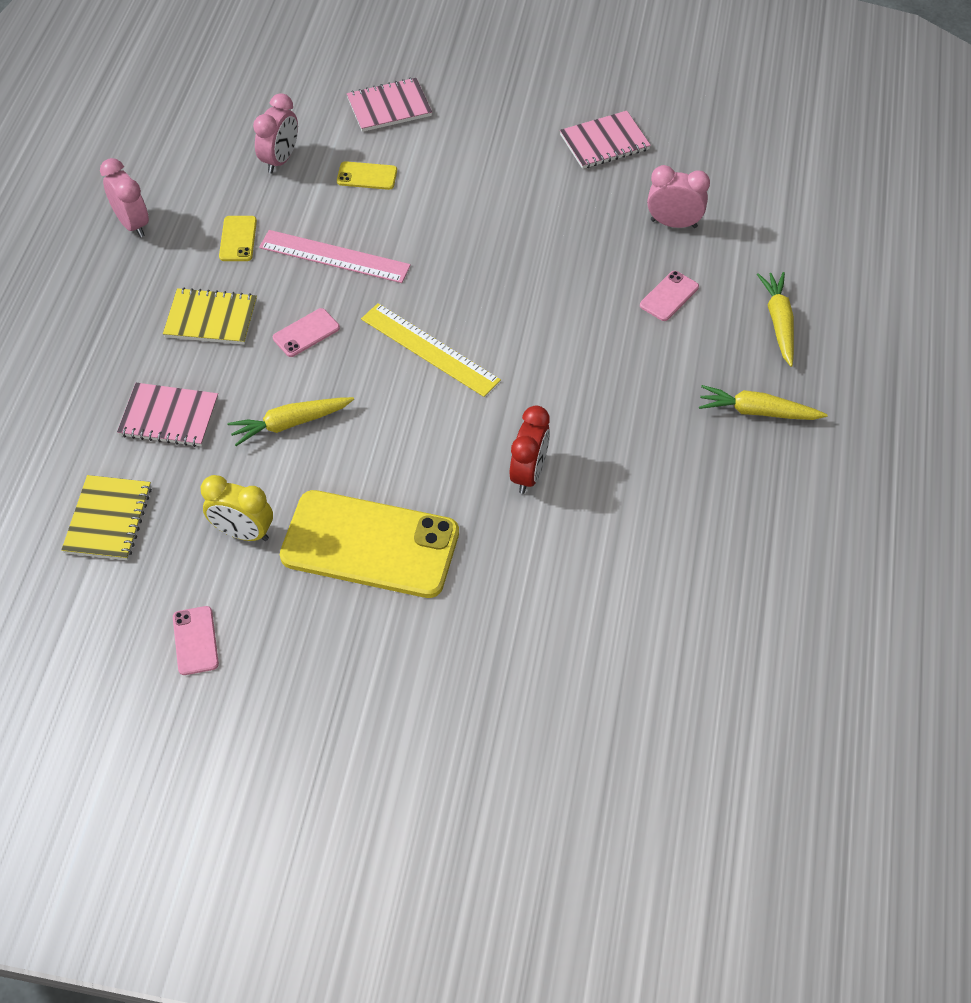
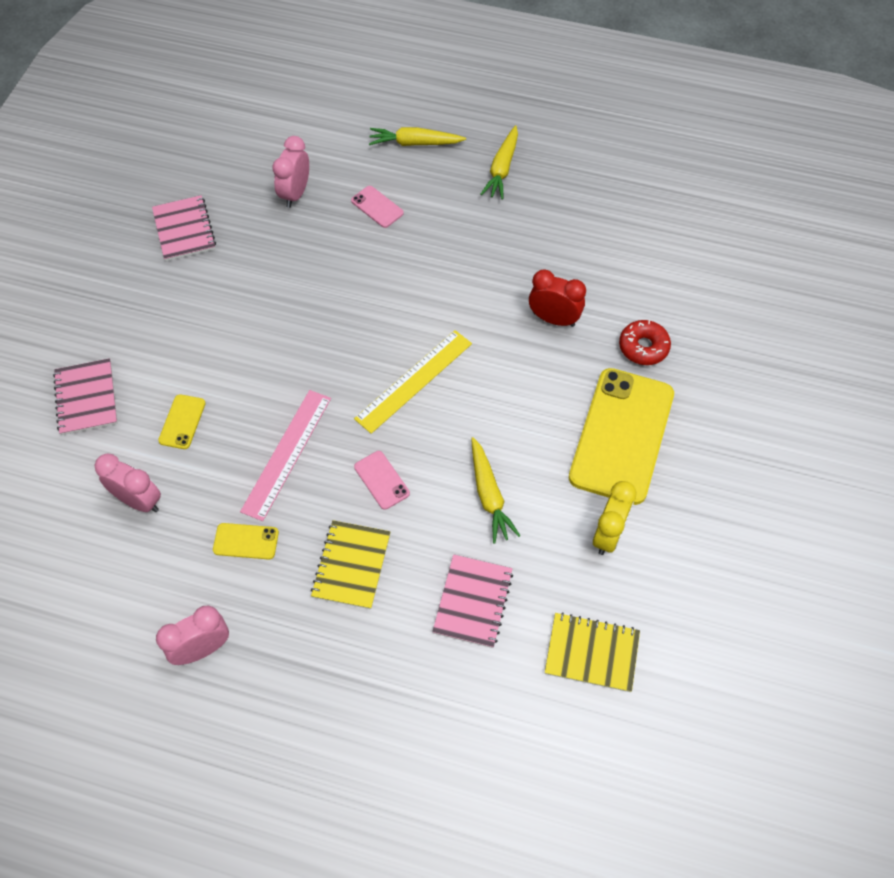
camera: 85 degrees left, 5 degrees up
pink phone [173,606,219,675] -> none
none -> red donut [619,320,671,365]

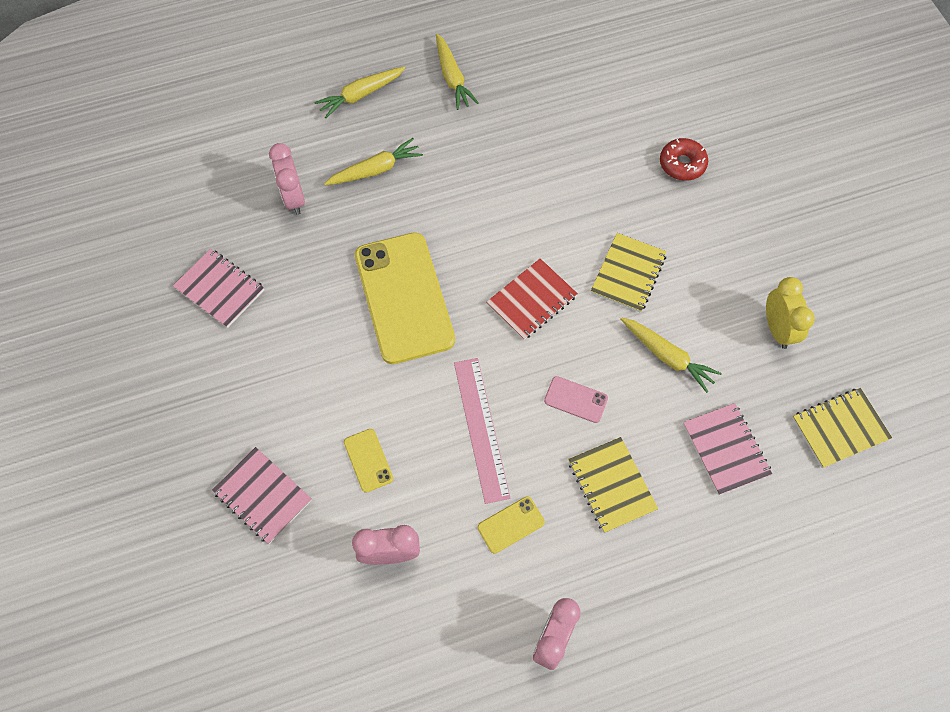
camera: 35 degrees left, 5 degrees up
pink phone [351,186,404,228] -> yellow carrot [324,138,423,186]
yellow ruler [354,330,472,434] -> red notebook [487,258,578,340]
red clock [529,269,586,327] -> none
yellow phone [569,368,674,505] -> yellow phone moved to [355,232,455,364]
none -> yellow notebook [591,233,667,313]

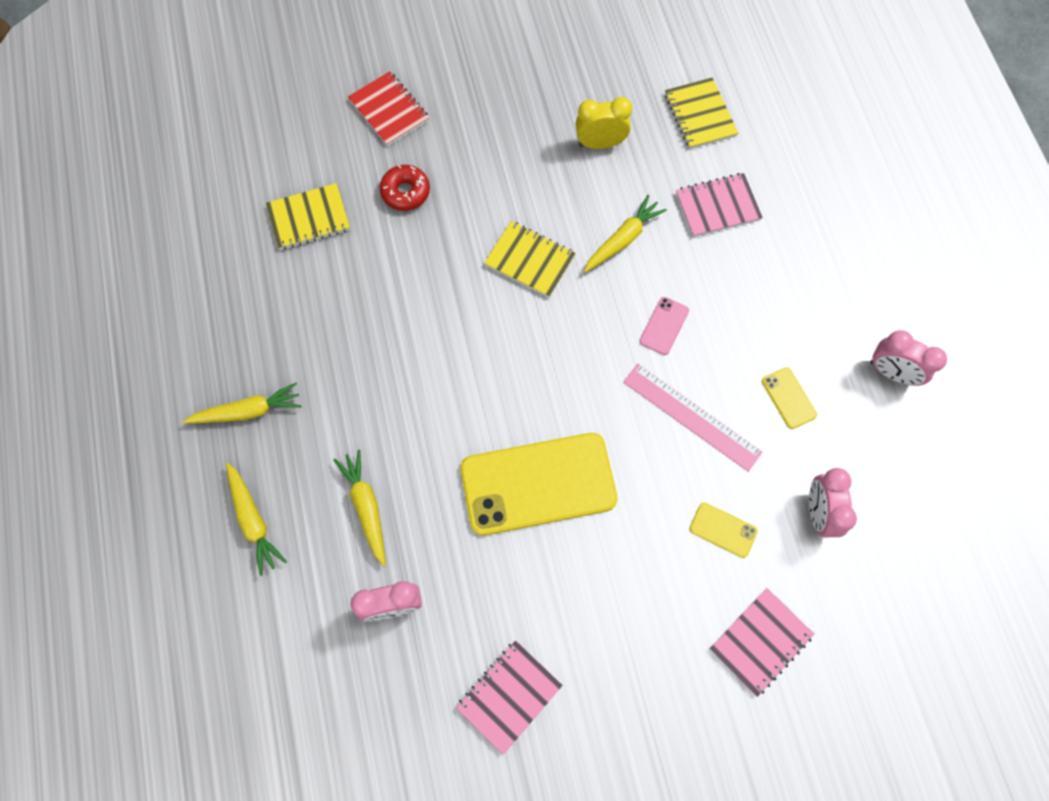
camera: 85 degrees left, 5 degrees up
yellow phone [344,429,393,493] -> yellow phone turned 45 degrees clockwise [689,503,758,558]
pink ruler [454,358,510,504] -> pink ruler turned 45 degrees clockwise [623,364,762,472]
red notebook [487,258,578,340] -> red notebook moved to [348,71,429,146]
yellow notebook [568,437,658,533] -> yellow notebook moved to [266,183,350,250]

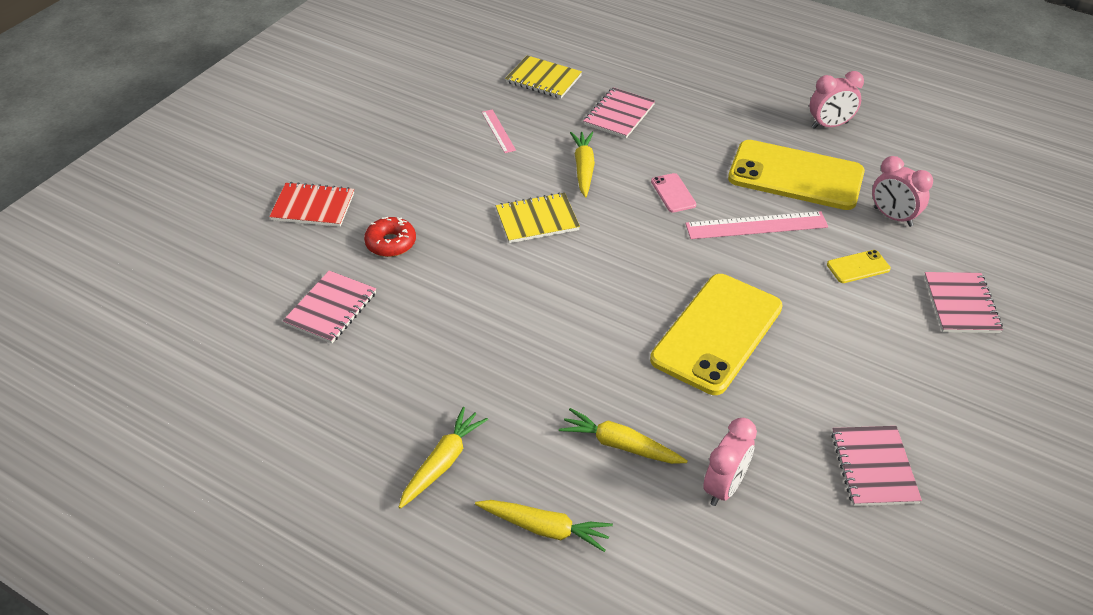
camera: 45 degrees left, 25 degrees down
yellow notebook [266,183,350,250] -> pink notebook [283,271,376,344]
yellow clock [575,97,632,149] -> pink ruler [482,109,516,153]
yellow phone [762,367,817,429] -> yellow phone [728,140,865,210], size x2.41

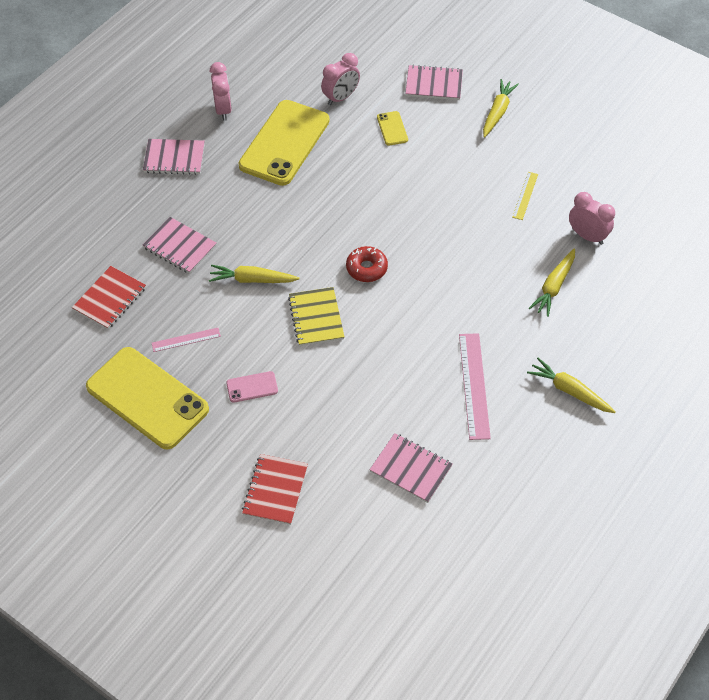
camera: 85 degrees left, 10 degrees up
red donut [364,217,416,257] -> red donut moved to [346,246,388,282]
yellow carrot [475,500,613,552] -> yellow carrot moved to [483,79,519,138]
yellow notebook [505,55,582,98] -> red notebook [72,266,146,329]
yellow phone [650,274,783,395] -> yellow phone moved to [86,347,209,449]
pink phone [651,173,696,213] -> pink phone moved to [226,371,278,403]
pink ruler [685,211,828,239] -> pink ruler moved to [459,333,491,440]
pink notebook [831,426,922,506] -> pink notebook moved to [143,139,205,175]
none -> yellow ruler [512,172,538,220]

